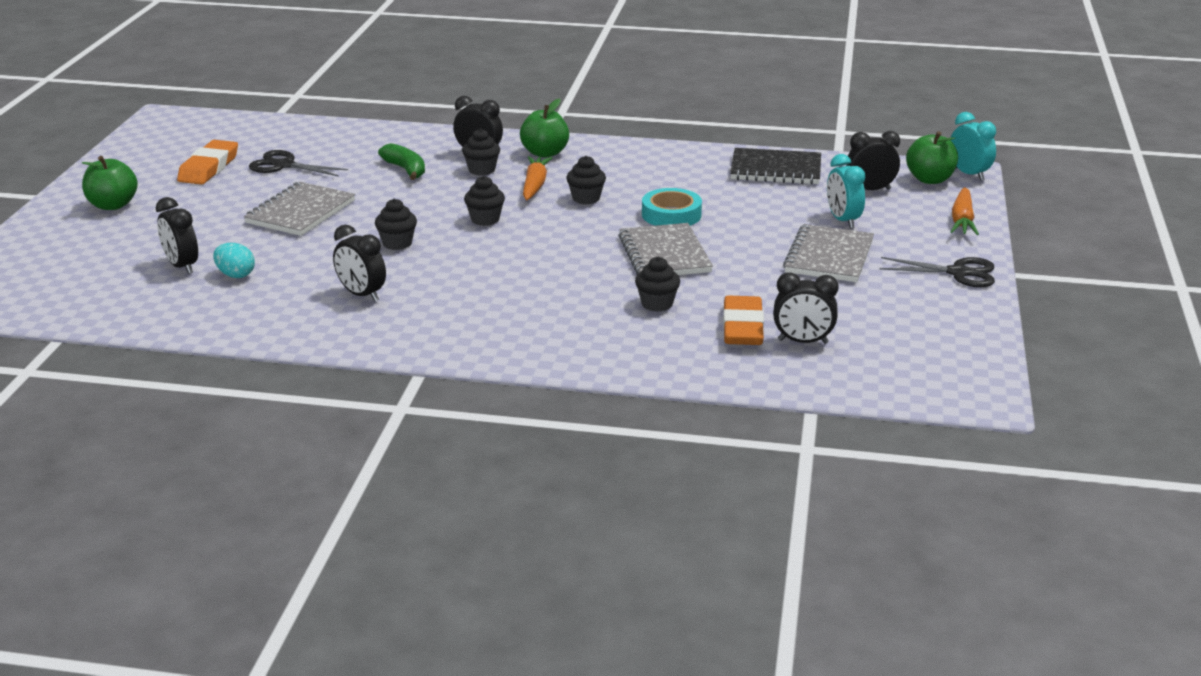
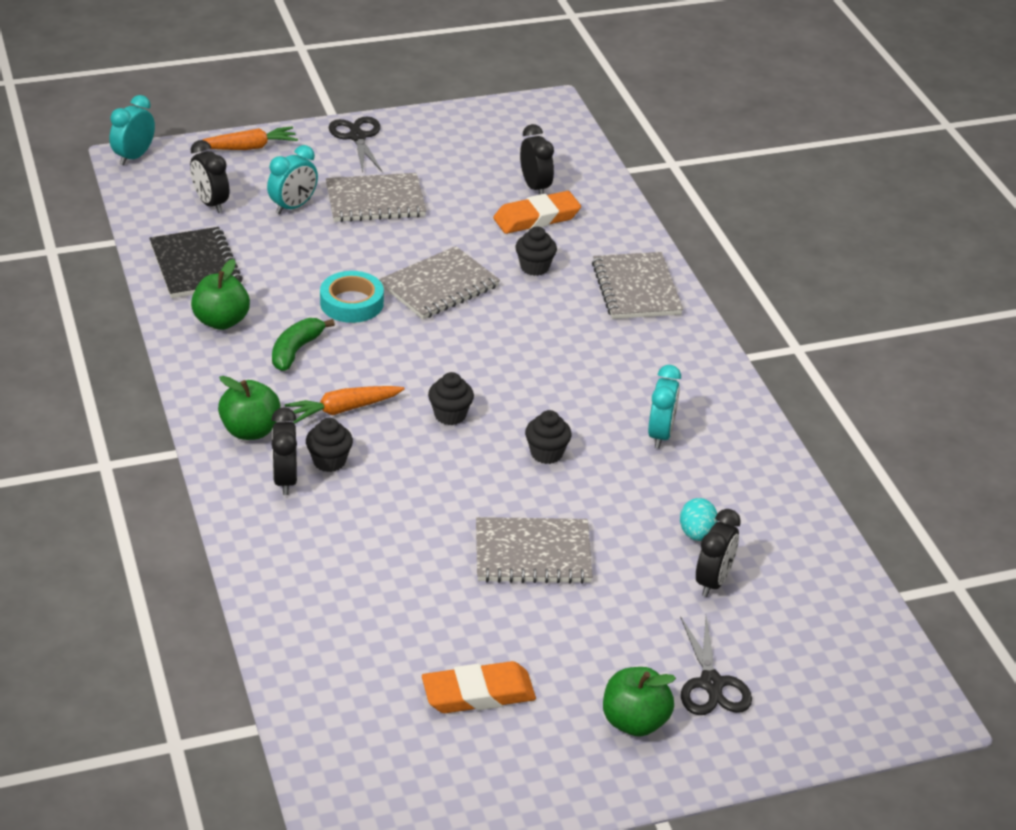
camera: 120 degrees left, 10 degrees up
black scissors [249,150,348,176] -> black scissors moved to [680,616,752,715]
black clock [333,225,386,301] -> turquoise clock [648,365,681,448]
green banana [378,143,425,180] -> green banana moved to [272,318,335,371]
black cupcake [566,156,606,204] -> none
green apple [906,131,958,184] -> green apple moved to [191,259,250,330]
none -> grey notebook [592,252,683,319]

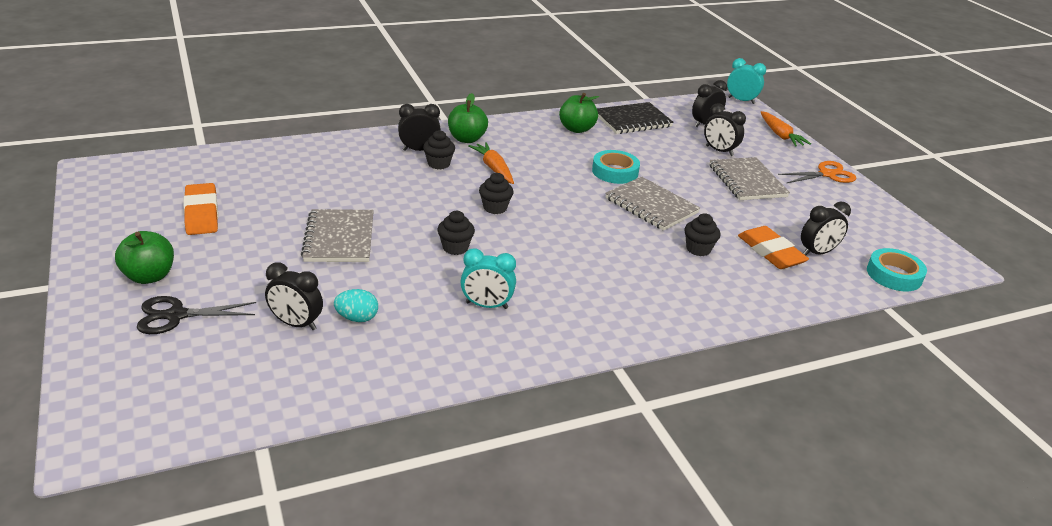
camera: 85 degrees right, 5 degrees down
turquoise clock [267,145,318,214] -> black clock [704,103,746,156]
green banana [272,318,335,371] -> none
black scissors [328,116,383,172] -> orange scissors [778,161,856,183]
grey notebook [592,252,683,319] -> none
none -> turquoise tape [867,248,927,291]

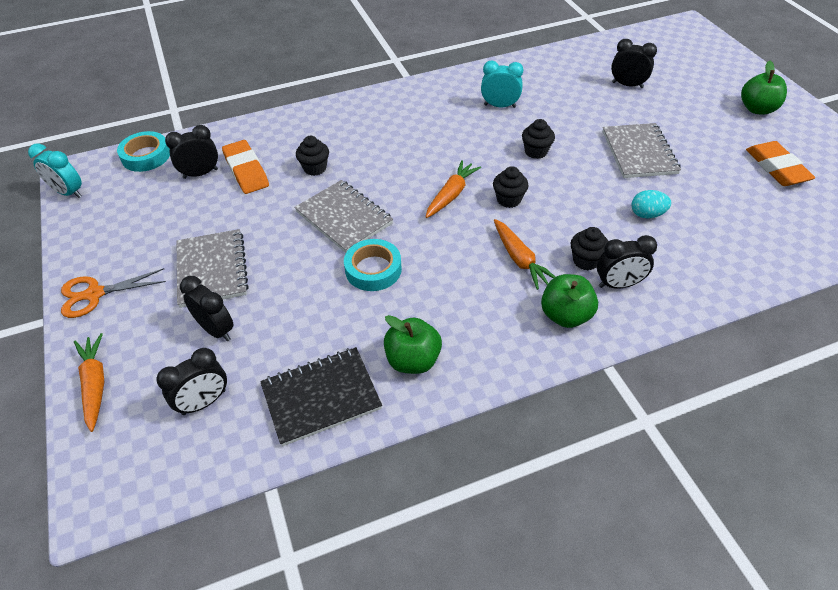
camera: 175 degrees left, 15 degrees up
black scissors [137,296,256,334] -> none
turquoise egg [334,289,378,322] -> turquoise egg moved to [632,190,671,219]
turquoise clock [727,58,766,104] -> turquoise clock moved to [28,144,82,198]
none -> orange carrot [426,160,481,218]

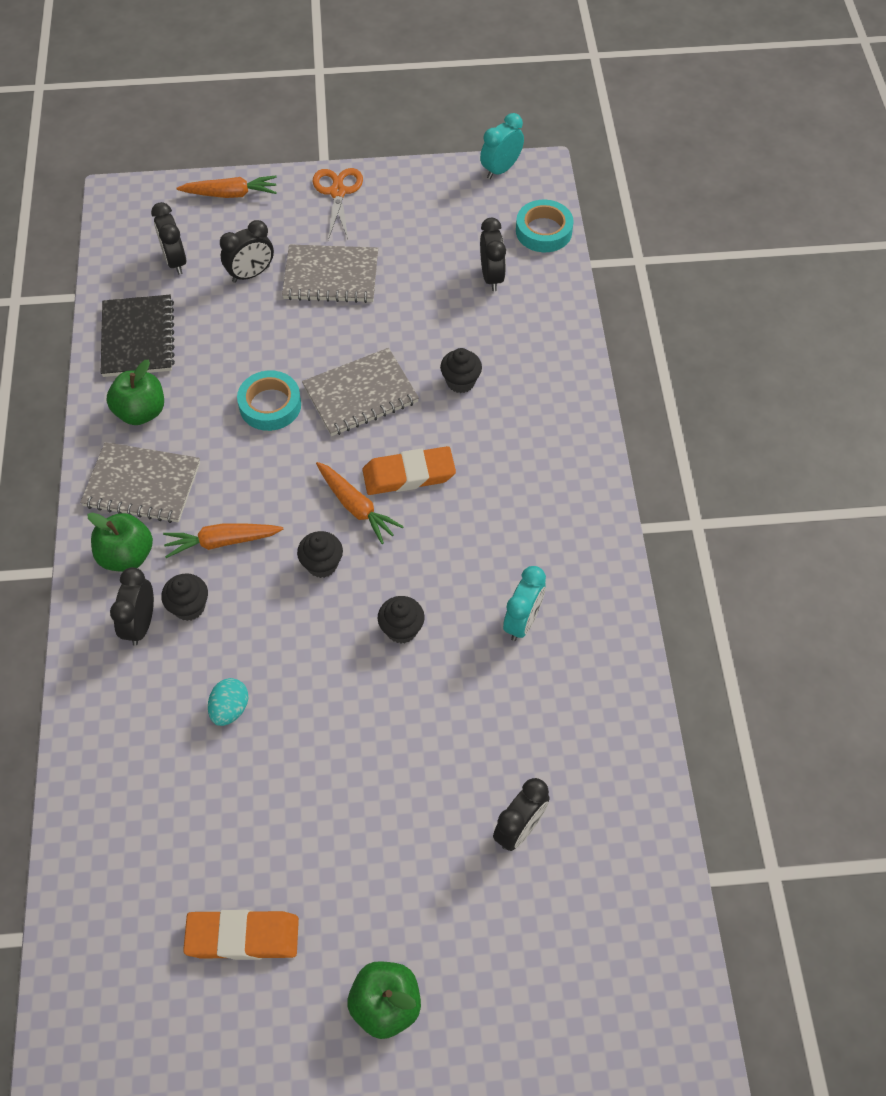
camera: 105 degrees right, 10 degrees up
orange eraser [222,140,269,194] -> orange eraser moved to [363,446,456,495]
grey notebook [603,123,681,178] -> grey notebook moved to [80,442,200,523]

